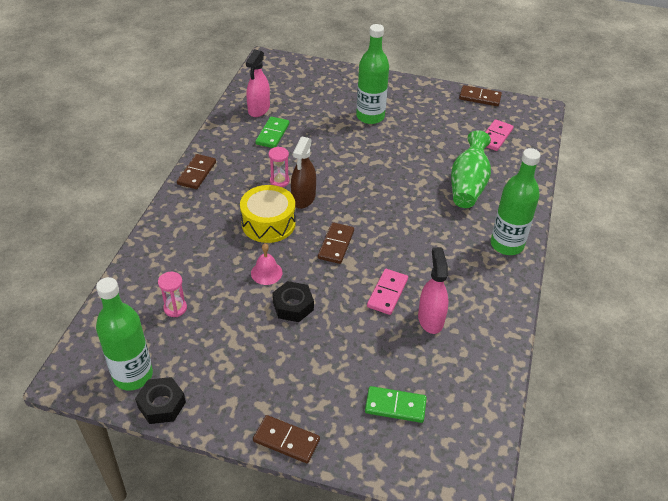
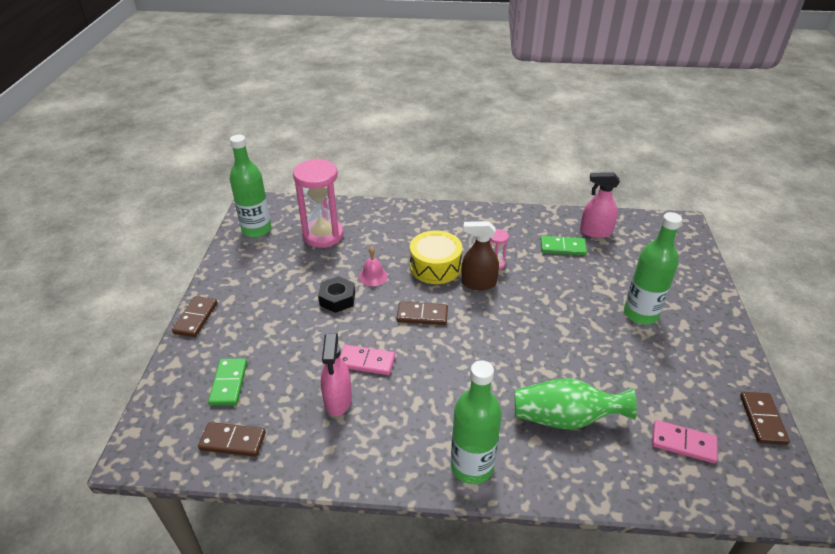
camera: 80 degrees right, 5 degrees down
black nut [135,377,186,424] -> none
pink hourglass [158,272,187,317] -> pink hourglass [293,159,343,248], size x2.18
brown domino [177,154,216,189] -> brown domino moved to [198,422,266,457]
pink spray bottle [418,247,449,334] -> pink spray bottle turned 105 degrees clockwise [321,333,352,416]

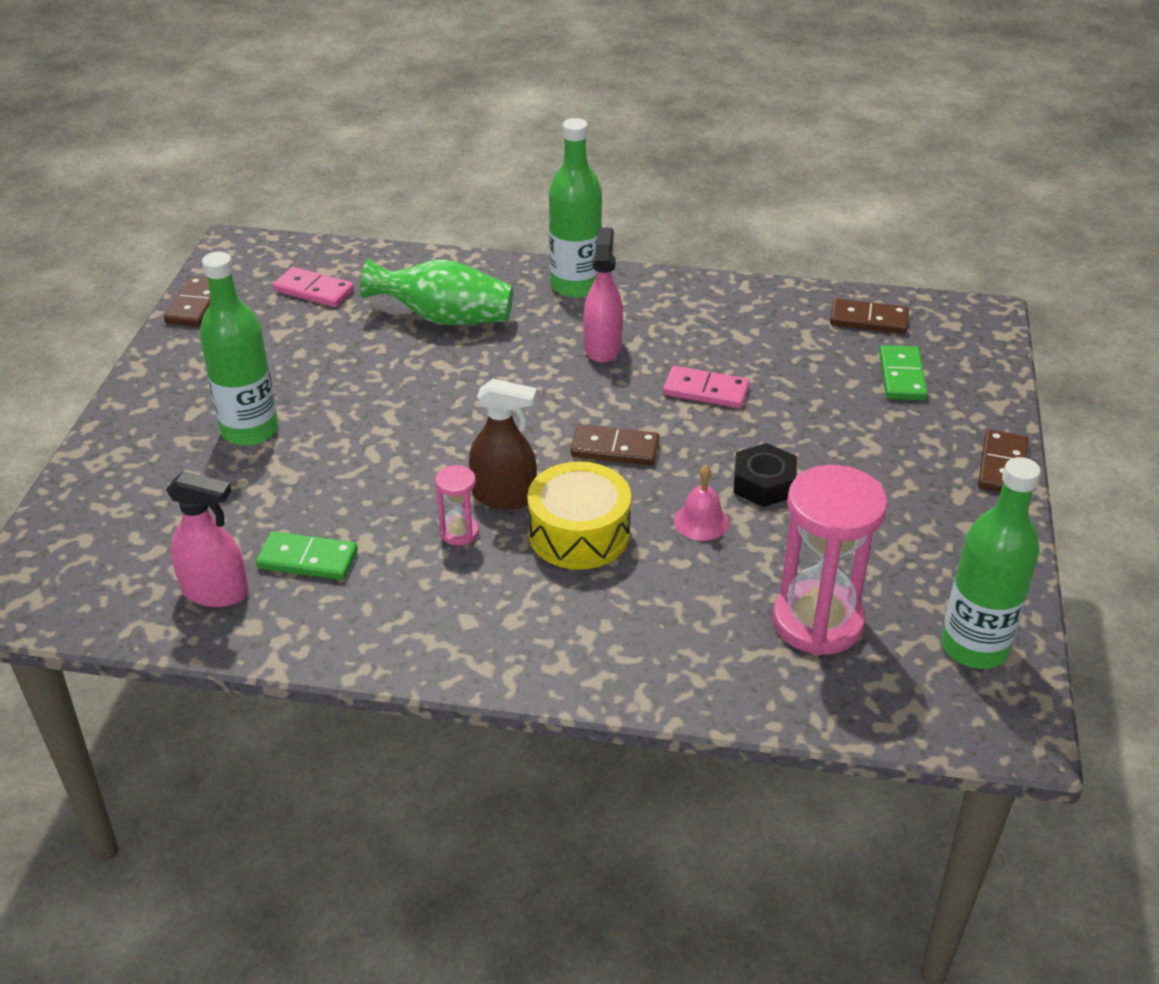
camera: 175 degrees left, 0 degrees up
pink spray bottle [321,333,352,416] -> pink spray bottle moved to [584,227,623,363]

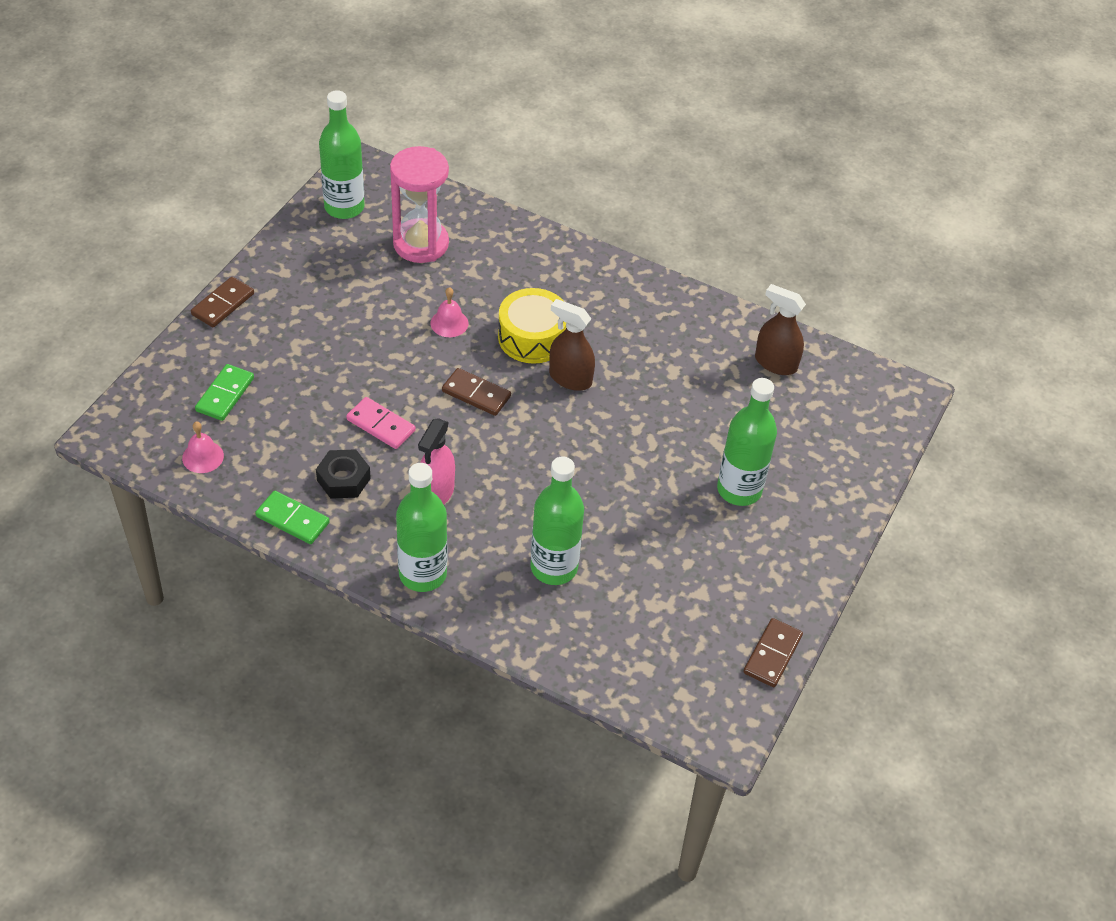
camera: 165 degrees left, 10 degrees up
pink spray bottle [166,471,249,607] -> brown spray bottle [755,284,806,375]
green domino [256,531,358,580] -> green domino moved to [255,491,330,544]
pink domino [273,267,354,307] -> none
green vase [360,259,513,325] -> green bottle [531,456,584,585]
pink hourglass [435,465,479,546] -> none
black nut [734,443,797,507] -> black nut moved to [316,449,371,499]
brown domino [830,298,909,334] -> pink bell [182,422,224,473]

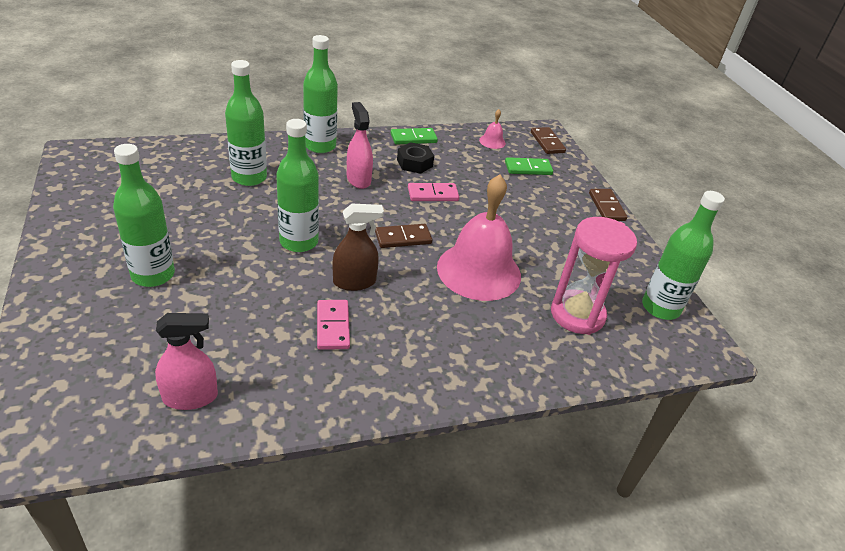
camera: 135 degrees right, 10 degrees down
green domino [195,364,254,421] -> green domino turned 75 degrees counterclockwise [505,157,553,175]
pink bell [431,287,468,337] -> pink bell [437,174,521,301], size x2.47
yellow drum [498,288,566,364] -> none
brown domino [743,618,803,687] -> brown domino moved to [531,127,566,154]
brown spray bottle [755,284,806,375] -> pink spray bottle [155,313,218,410]
none -> green bottle [276,119,319,252]
none -> pink domino [317,300,350,350]

